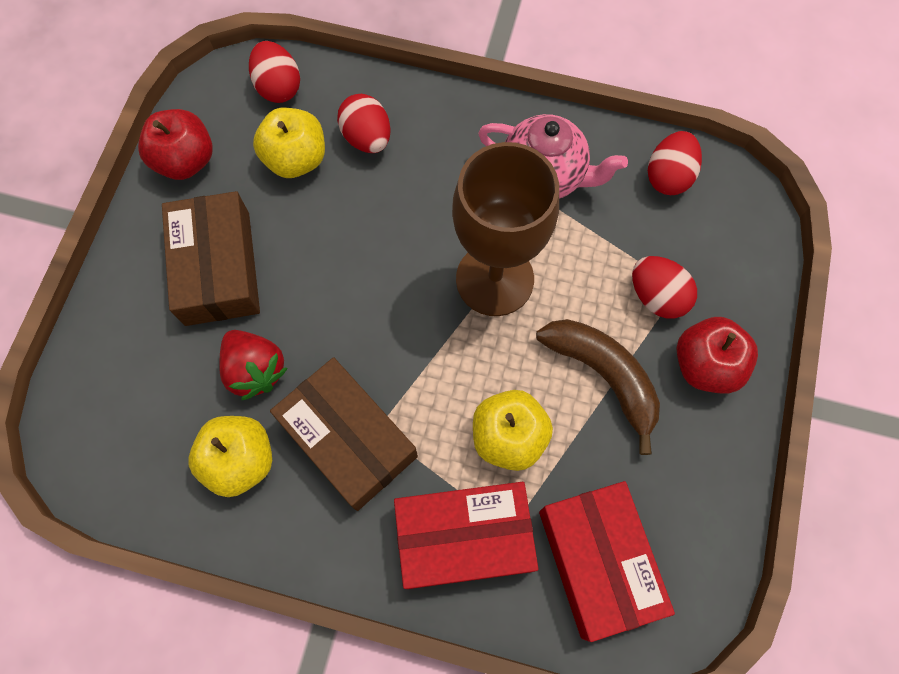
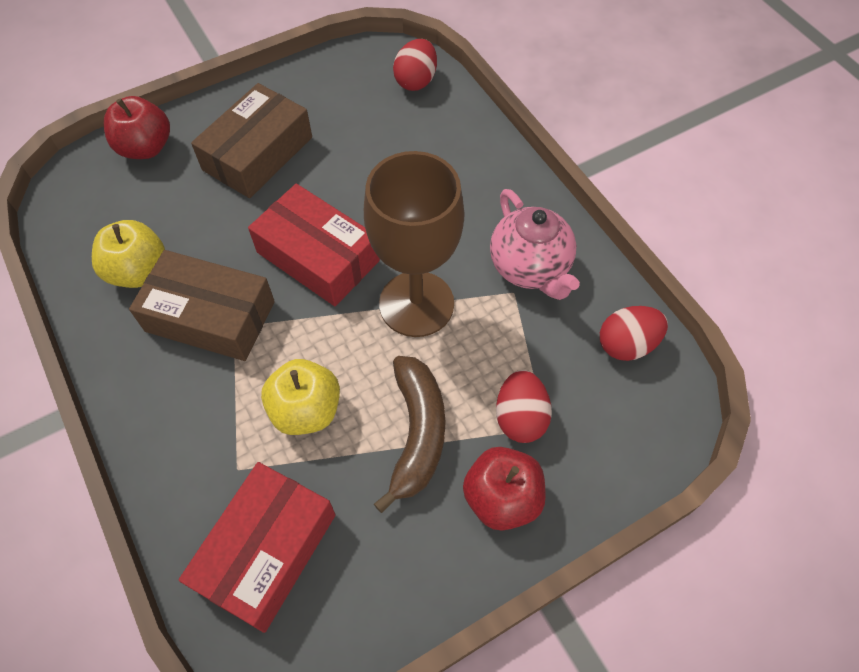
camera: 45 degrees right, 10 degrees down
red apple [138,109,213,180] -> red apple moved to [104,96,170,159]
red strawberry [219,330,288,401] -> none
yellow apple [253,108,325,178] -> none
brown box [270,357,418,511] -> brown box turned 75 degrees counterclockwise [129,250,275,361]
red egg [337,94,391,153] -> none
red box [394,482,538,589] -> red box moved to [248,184,380,306]

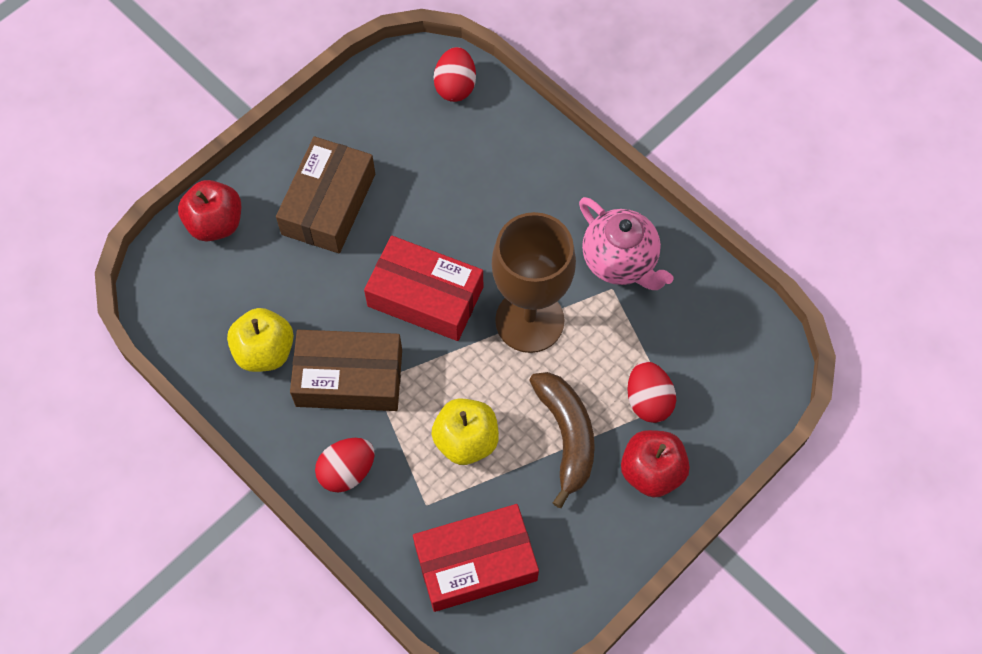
camera: 15 degrees left, 5 degrees up
red box [178,462,336,633] -> red box turned 60 degrees clockwise [413,504,539,612]
red egg [600,306,668,361] -> red egg moved to [315,438,375,492]

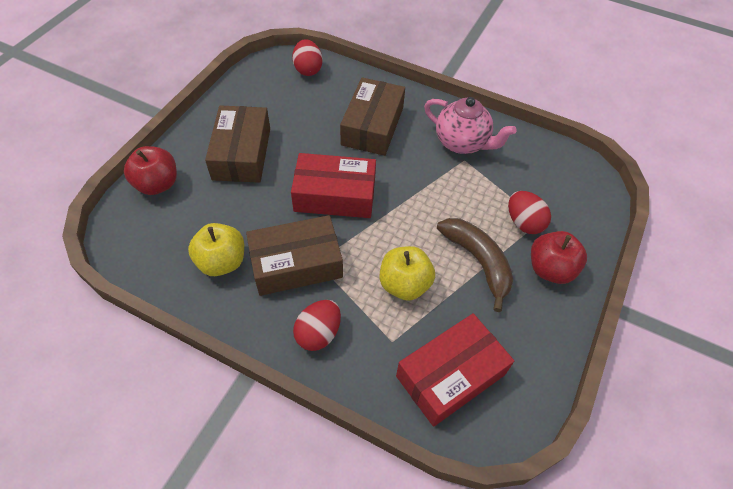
camera: 20 degrees left, 10 degrees down
brown goblet [492,212,576,353] -> none
none -> brown box [340,77,405,156]

